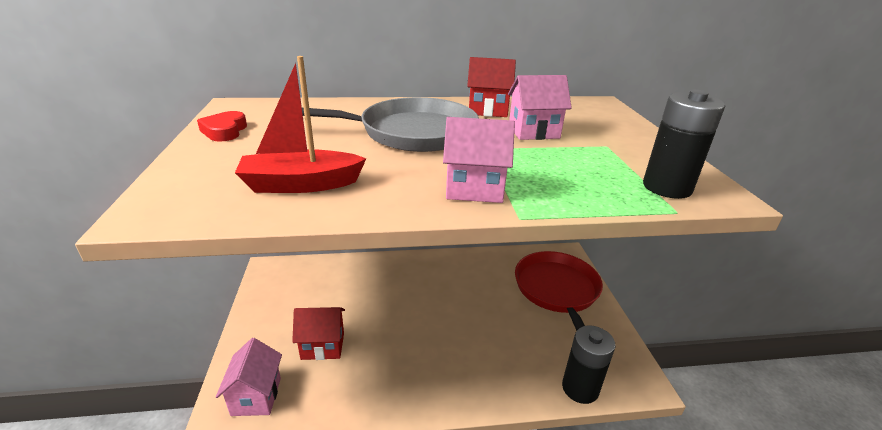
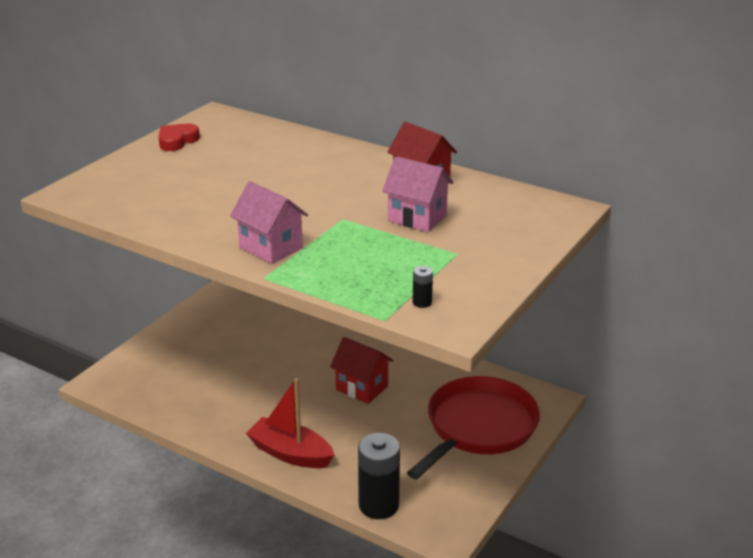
camera: 40 degrees right, 0 degrees up
pink house [216,338,282,416] -> none
red boat [235,56,366,193] -> red boat moved to [246,378,334,468]
red house [292,307,345,360] -> red house moved to [330,337,393,404]
grey pan [302,97,479,152] -> none
black battery [643,90,725,199] -> black battery [413,266,433,308], size x0.42

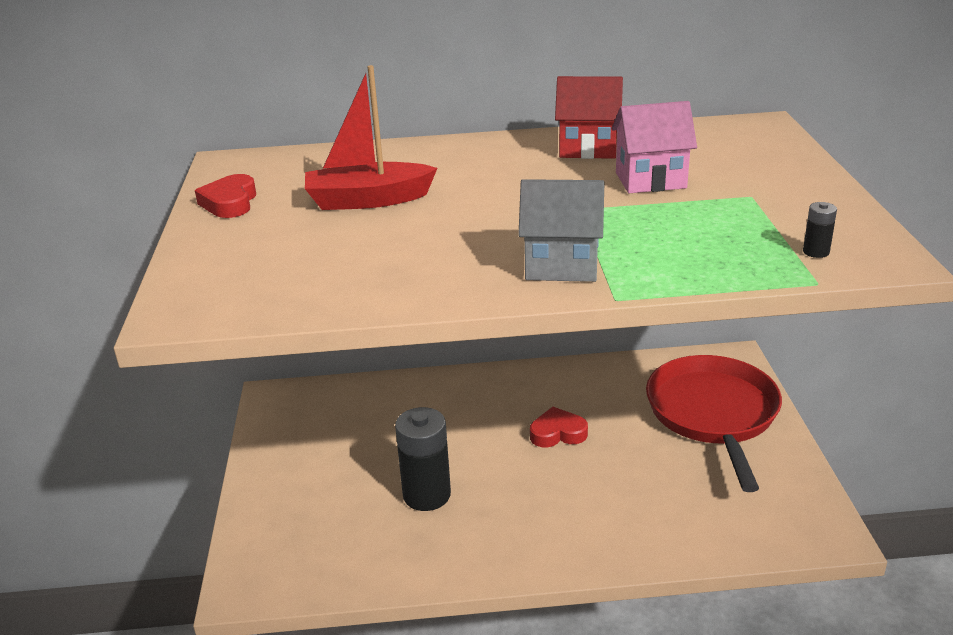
camera: 35 degrees left, 0 degrees up
pink house [230,181,308,264] -> grey house [518,179,604,282]
red boat [246,378,334,468] -> red boat moved to [305,65,437,210]
red house [330,337,393,404] -> red heart [530,407,588,448]
black battery [358,433,400,519] -> black battery moved to [395,407,451,511]

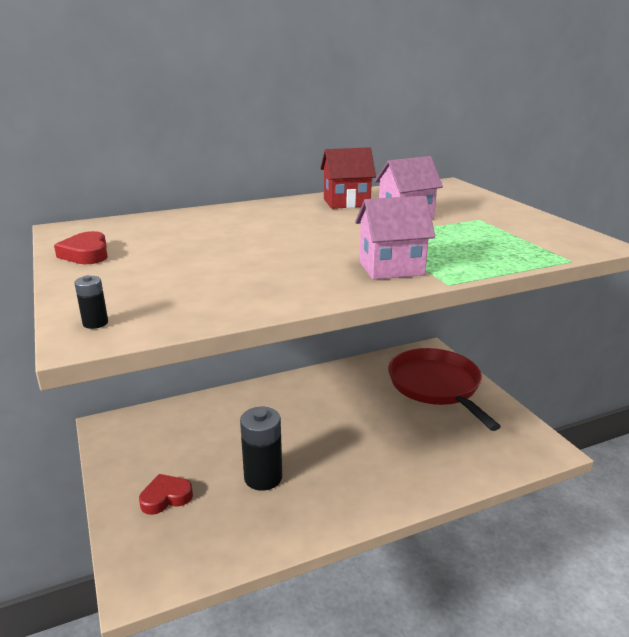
camera: 20 degrees left, 5 degrees down
red boat [305,65,437,210] -> none
grey house [518,179,604,282] -> pink house [355,196,435,280]
red heart [530,407,588,448] -> red heart moved to [139,474,193,515]
black battery [803,202,837,258] -> black battery moved to [74,275,108,329]

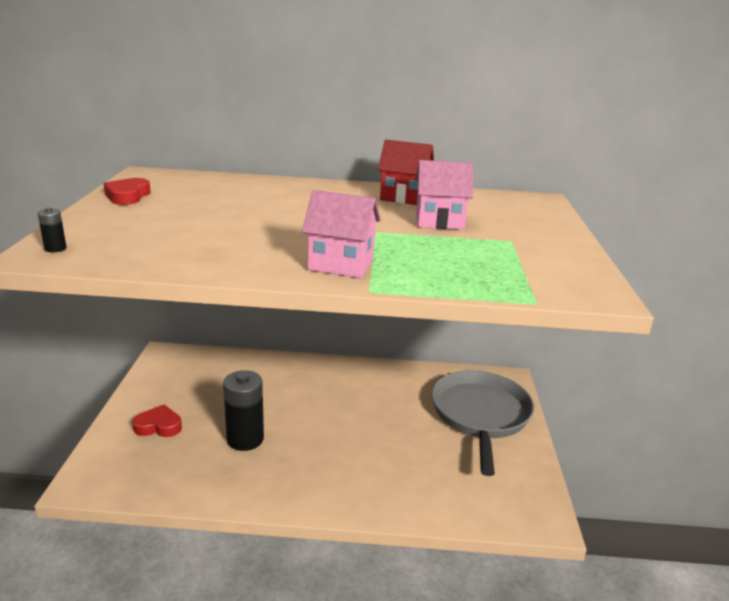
camera: 25 degrees right, 0 degrees up
red pan [388,348,501,431] -> grey pan [432,370,534,476]

